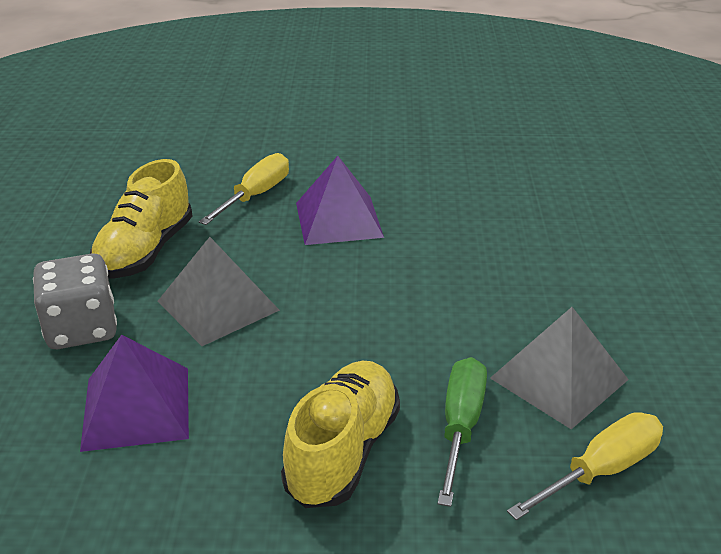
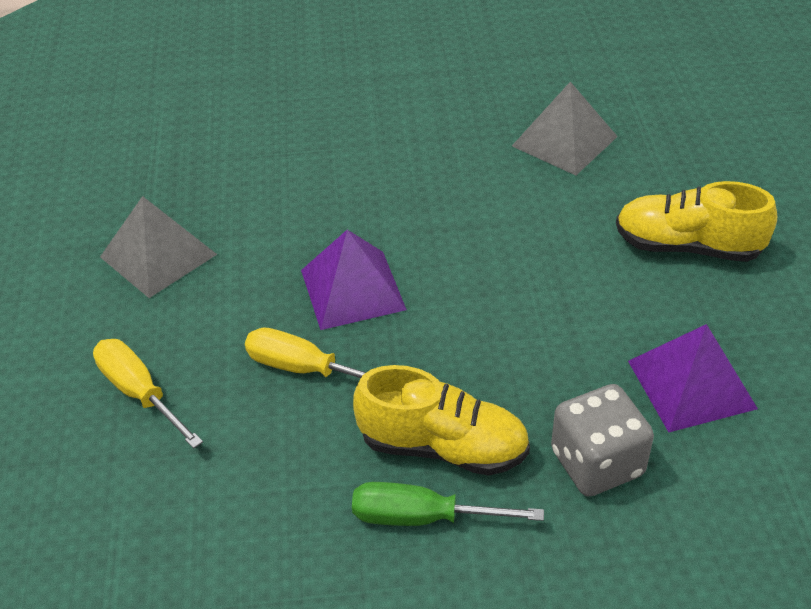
camera: 95 degrees left, 10 degrees up
grey pyramid [158,237,280,346] -> grey pyramid moved to [100,196,217,298]
green screwdriver [438,357,487,507] -> green screwdriver moved to [352,482,544,526]
yellow screwdriver [507,412,663,520] -> yellow screwdriver moved to [93,339,203,449]

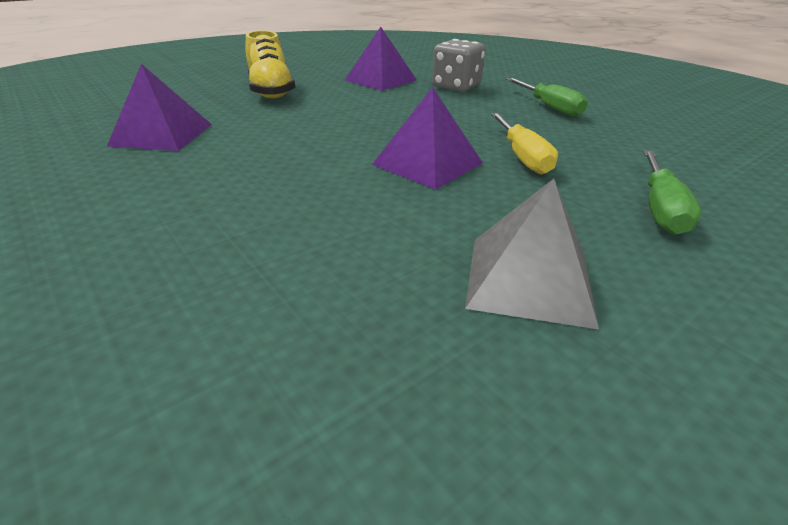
camera: 125 degrees left, 10 degrees down
yellow screwdriver [93,339,203,449] -> green screwdriver [643,150,701,235]
yellow shoe [353,365,530,476] -> none
grey pyramid [512,82,618,175] -> purple pyramid [107,64,212,151]

